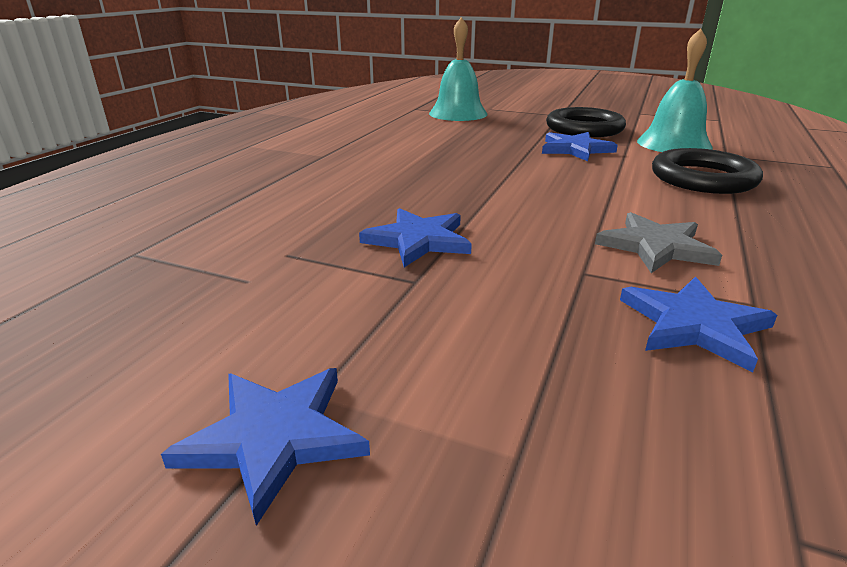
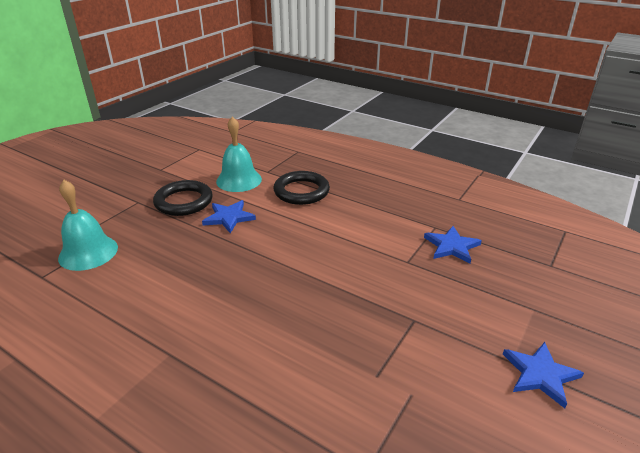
camera: 80 degrees left, 5 degrees up
blue star [359,208,472,267] -> none
grey star [595,212,722,273] -> none

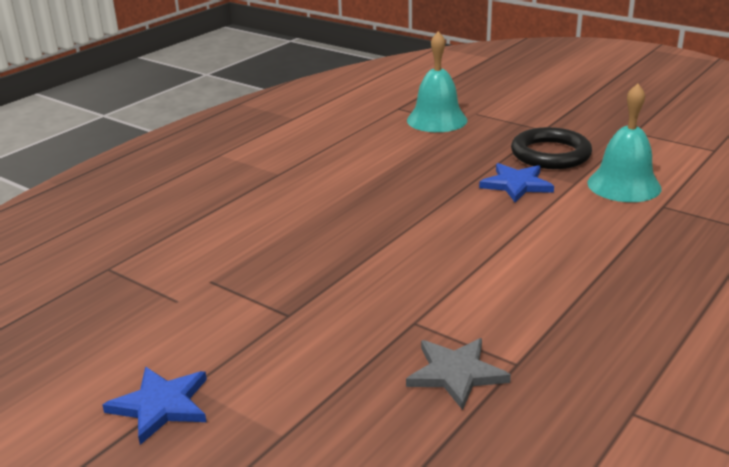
camera: 95 degrees right, 5 degrees down
black ring [274,171,330,205] -> none
blue star [424,226,482,264] -> grey star [406,338,511,410]

